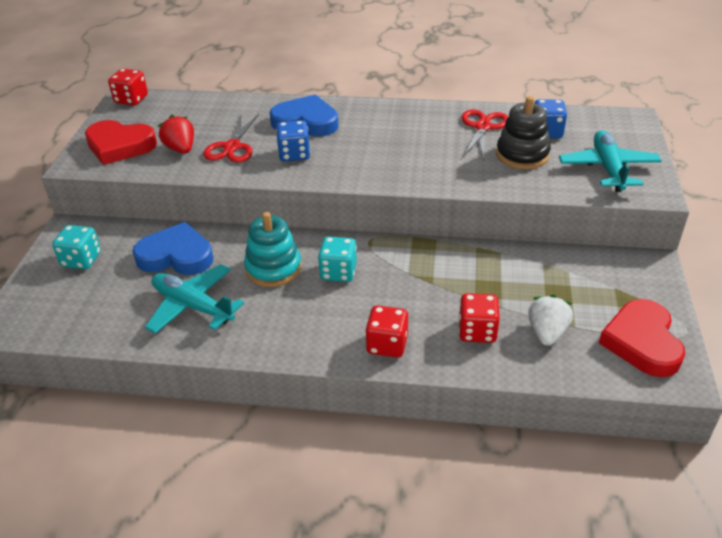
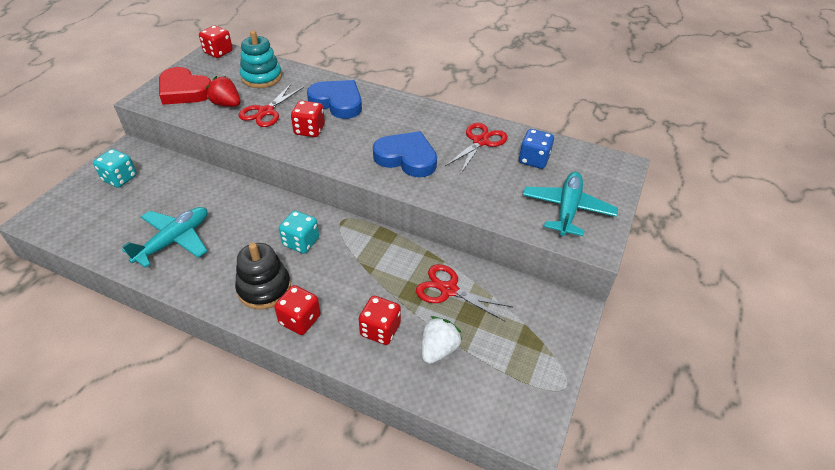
camera: 15 degrees right, 5 degrees up
blue heart [132,222,213,275] -> blue heart moved to [373,131,437,177]
turquoise plane [145,264,244,334] -> turquoise plane turned 75 degrees clockwise [122,207,208,268]
red strawberry [158,115,194,154] -> red strawberry turned 45 degrees counterclockwise [206,76,241,107]
turquoise stacking toy [244,212,302,287] -> turquoise stacking toy moved to [240,31,282,88]
blue dice [276,120,310,162] -> red dice [291,100,325,137]
black stacking toy [496,96,551,169] -> black stacking toy moved to [235,243,291,309]
red heart [599,299,685,377] -> none
none -> red scissors [416,264,513,321]

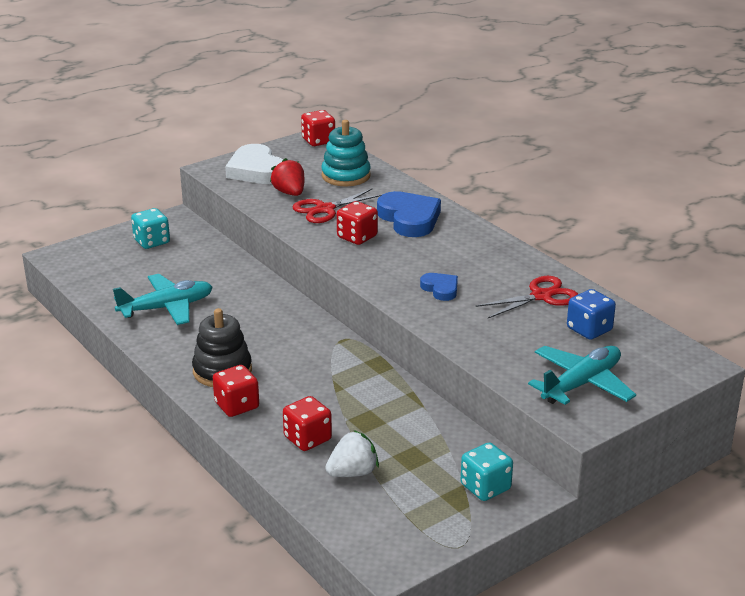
camera: 30 degrees right, 15 degrees down
red heart [159,67,211,105] -> white heart [225,144,283,184]
turquoise dice [279,211,319,254] -> turquoise dice moved to [461,442,513,501]
blue heart [373,131,437,177] -> blue heart [420,273,458,301], size x0.54
red scissors [416,264,513,321] -> none

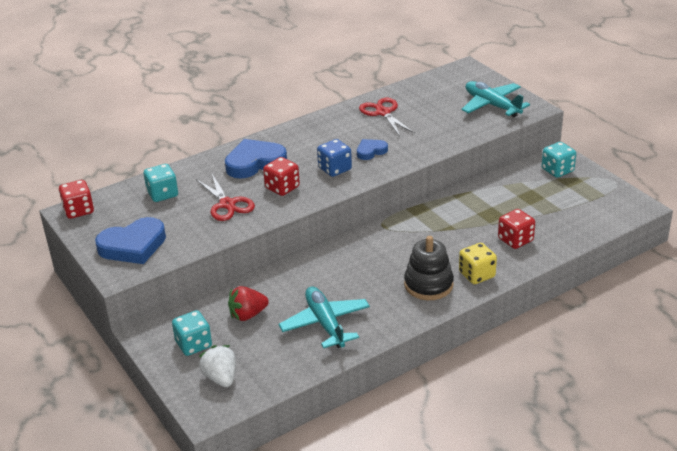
camera: 85 degrees left, 5 degrees up
red dice [213,365,259,417] -> yellow dice [459,243,497,284]
white heart [225,144,283,184] -> blue heart [95,217,166,264]
red strawberry [270,158,304,196] -> red strawberry moved to [228,286,269,321]
turquoise stacking toy [322,120,371,186] -> turquoise dice [144,164,178,202]
white strawberry [325,430,379,477] -> white strawberry moved to [199,345,236,387]
blue dice [567,289,616,340] -> blue dice moved to [317,139,352,177]

